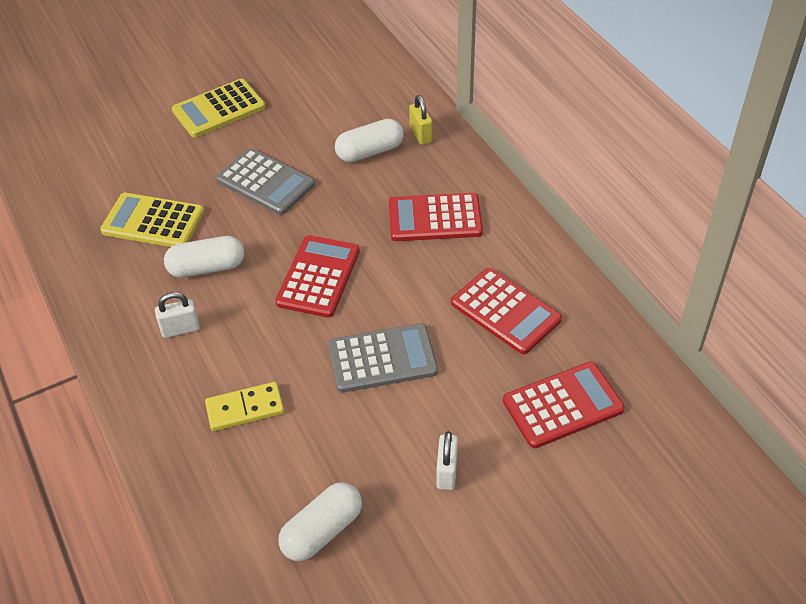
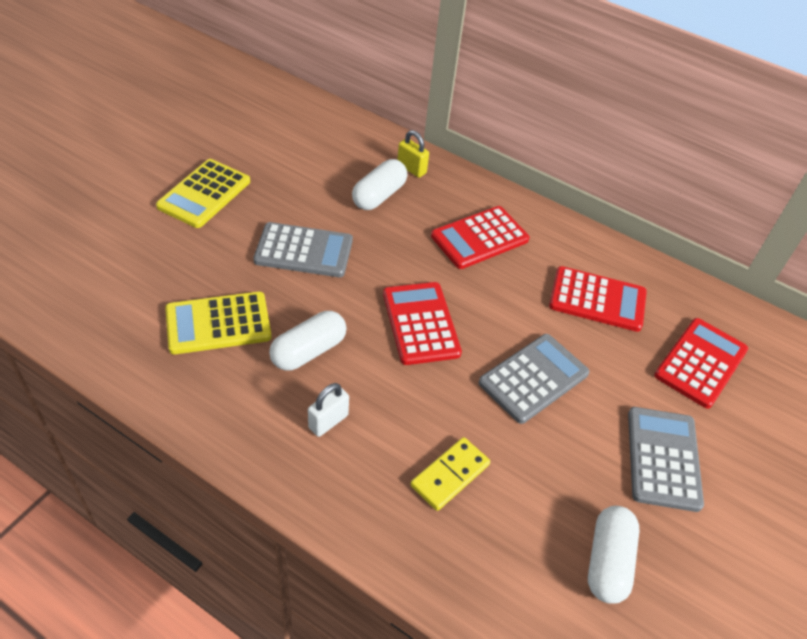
camera: 35 degrees left, 0 degrees up
white padlock [436,431,458,490] -> grey calculator [628,407,704,512]

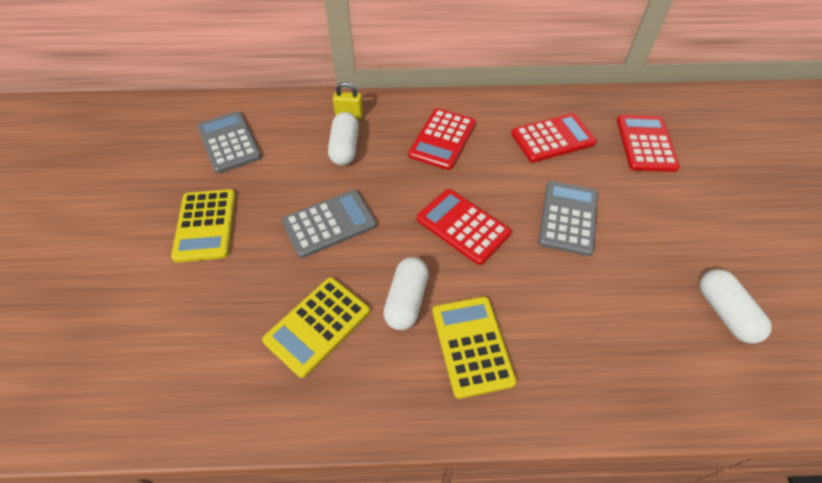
camera: 30 degrees left, 5 degrees up
white padlock [308,383,349,437] -> yellow calculator [432,296,517,399]
yellow domino [410,437,490,511] -> none
grey calculator [628,407,704,512] -> grey calculator moved to [197,111,262,174]

